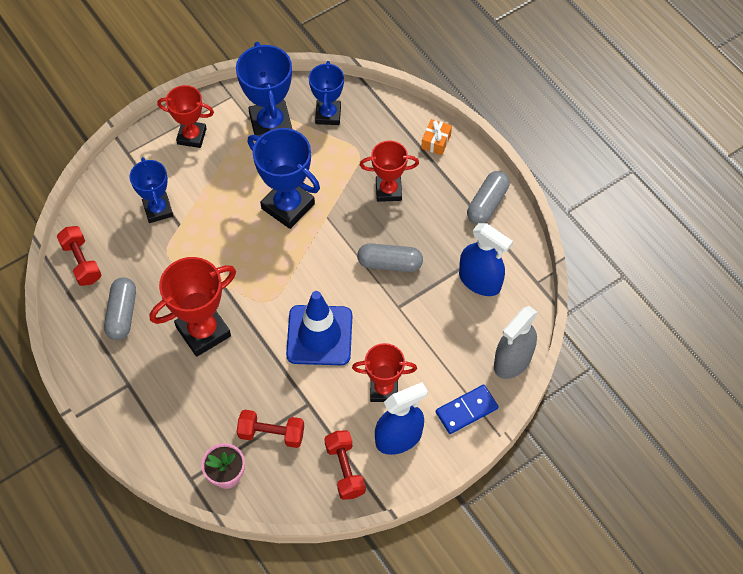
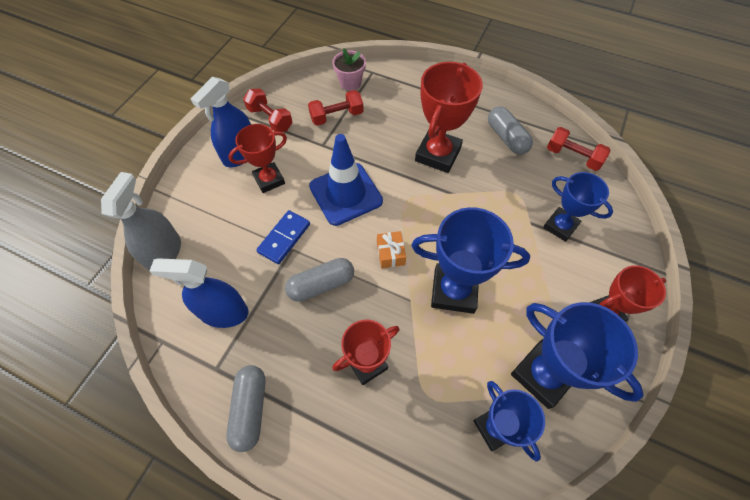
camera: 150 degrees right, 0 degrees up
orange gift [421,119,452,155] -> orange gift moved to [377,231,406,268]
blue domino [436,385,499,434] -> blue domino moved to [256,210,310,264]

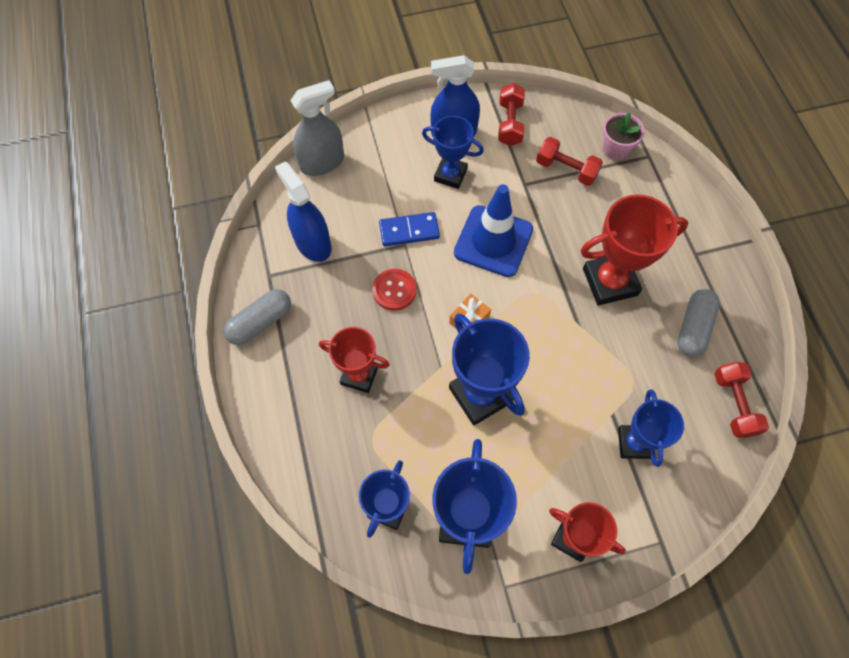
camera: 50 degrees right, 5 degrees up
red trophy [229,124,287,193] -> blue trophy [422,116,484,189]
grey capsule [285,258,354,302] -> red button [372,269,417,311]

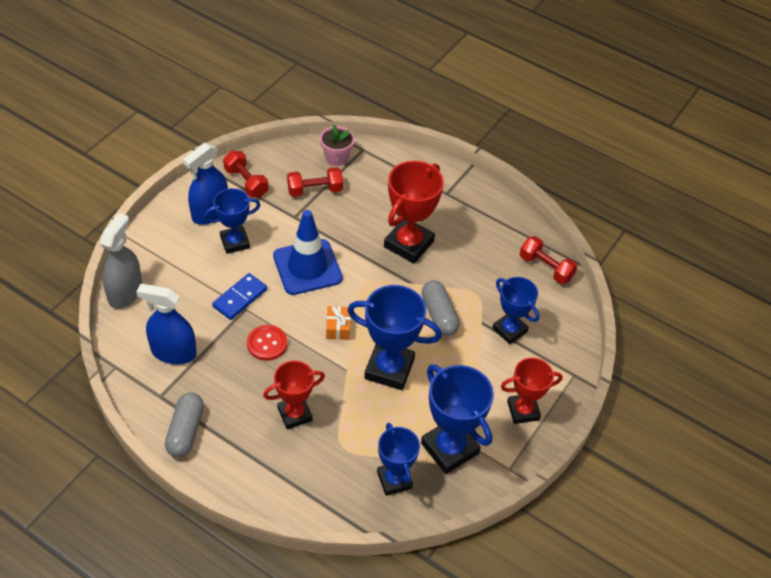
camera: 45 degrees left, 15 degrees down
grey capsule [677,289,720,357] -> grey capsule moved to [422,280,460,336]

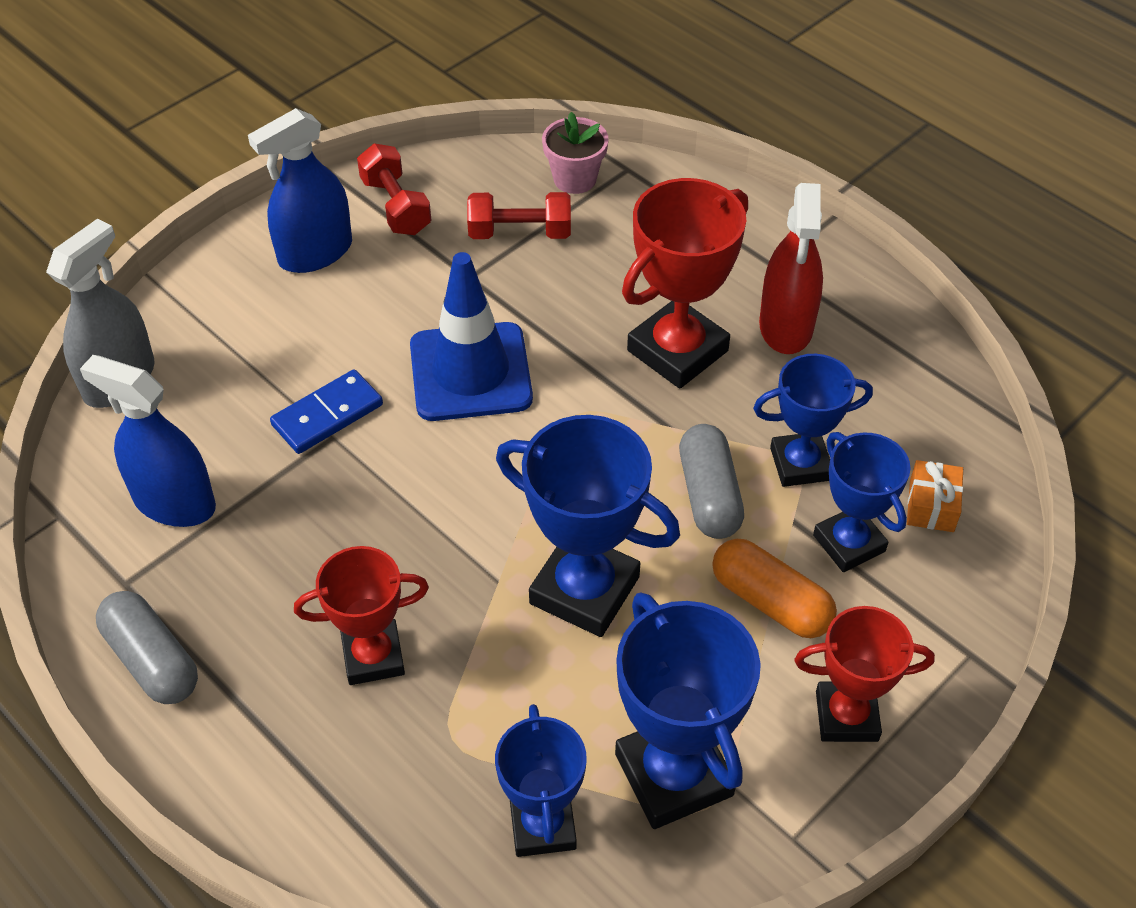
camera: 15 degrees right, 0 degrees up
grey capsule [165,393,204,457] -> grey capsule turned 60 degrees counterclockwise [96,591,198,704]
blue trophy [204,188,260,254] -> blue trophy moved to [753,354,873,487]
red button [247,325,287,361] -> none
orange gift [326,306,351,340] -> orange gift moved to [907,460,963,532]
red dumbbell [520,236,577,284] -> none
none -> orange capsule [712,539,837,638]
none -> red spray bottle [759,183,823,354]

